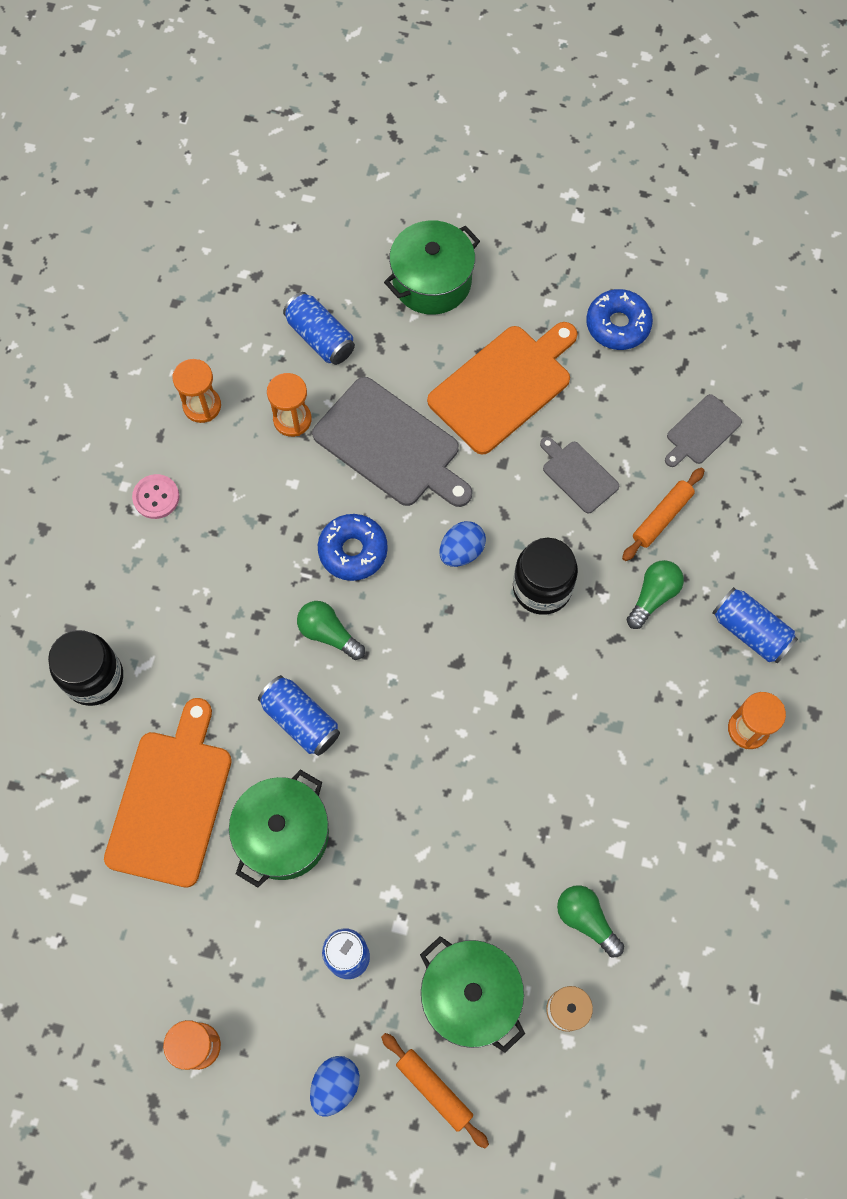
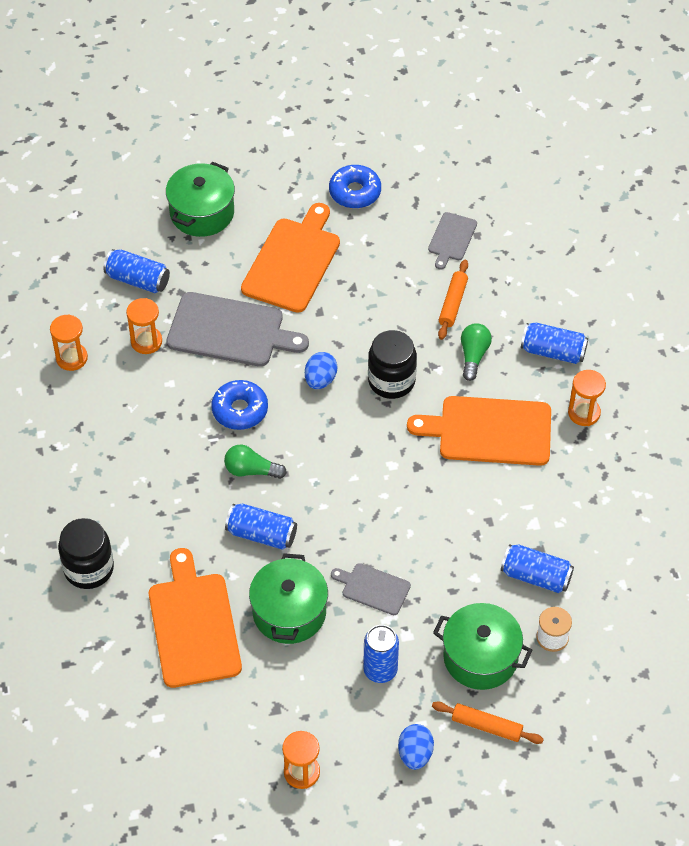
camera: 25 degrees left, 15 degrees down
pink button [132,474,179,519] -> none
grey cutting board [540,437,619,513] -> grey cutting board moved to [331,563,411,615]
green light bulb [557,885,624,958] -> blue can [501,544,574,593]
none -> orange cutting board [407,396,551,466]

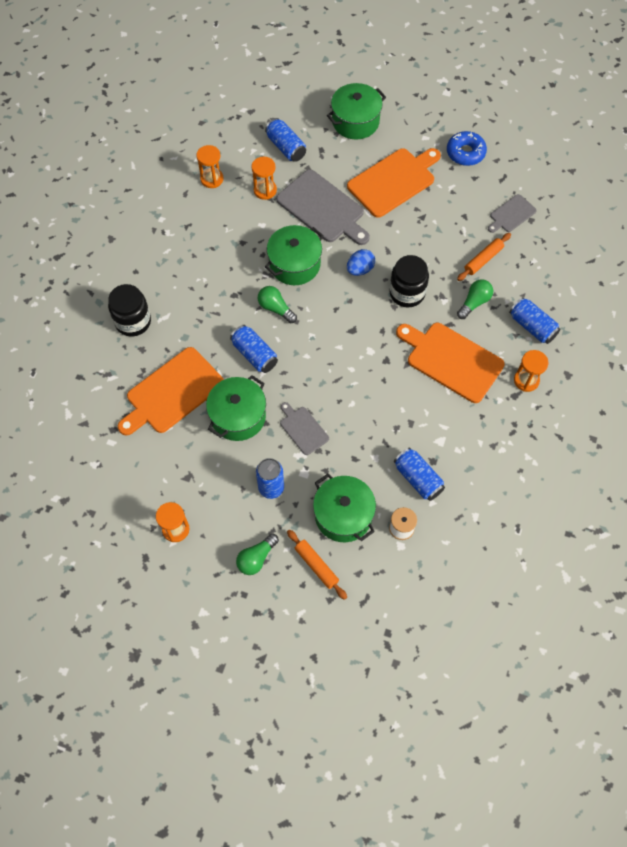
camera: 30 degrees right, 10 degrees up
orange cutting board [149,548,242,688] -> orange cutting board turned 150 degrees counterclockwise [118,347,224,436]
blue donut [211,380,268,430] -> green pot [265,225,324,285]
blue egg [398,724,434,770] -> green light bulb [236,533,279,575]

